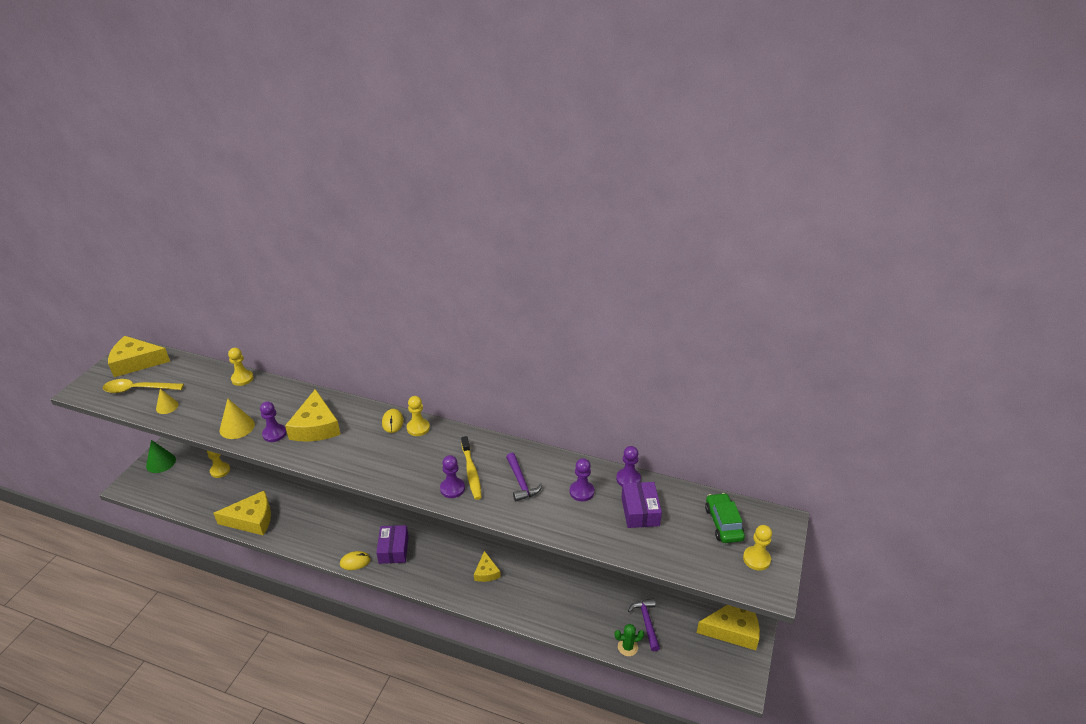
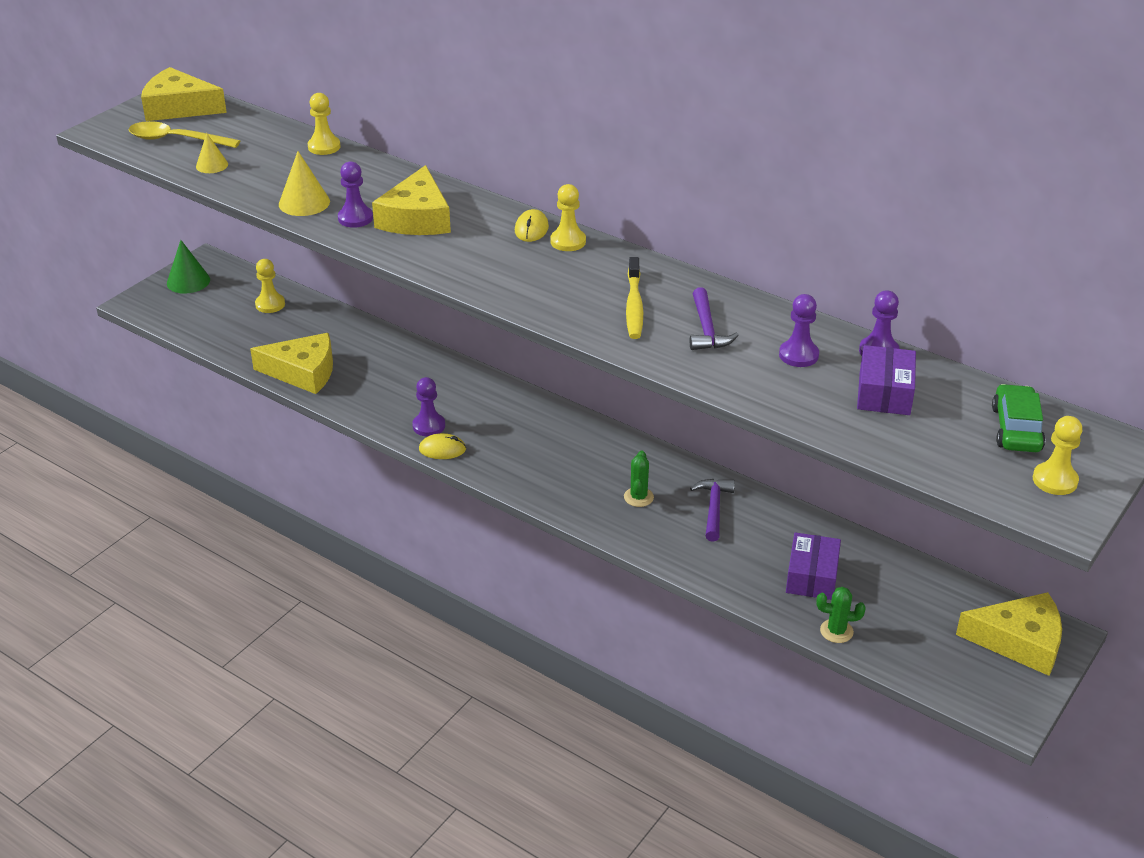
camera: 15 degrees right, 0 degrees up
purple box [376,525,409,564] -> purple box moved to [786,532,841,600]
purple pawn [440,455,465,498] -> purple pawn moved to [412,377,445,436]
yellow cheese [474,551,501,582] -> green cactus [624,451,654,507]
purple hammer [628,598,660,651] -> purple hammer moved to [690,479,735,542]

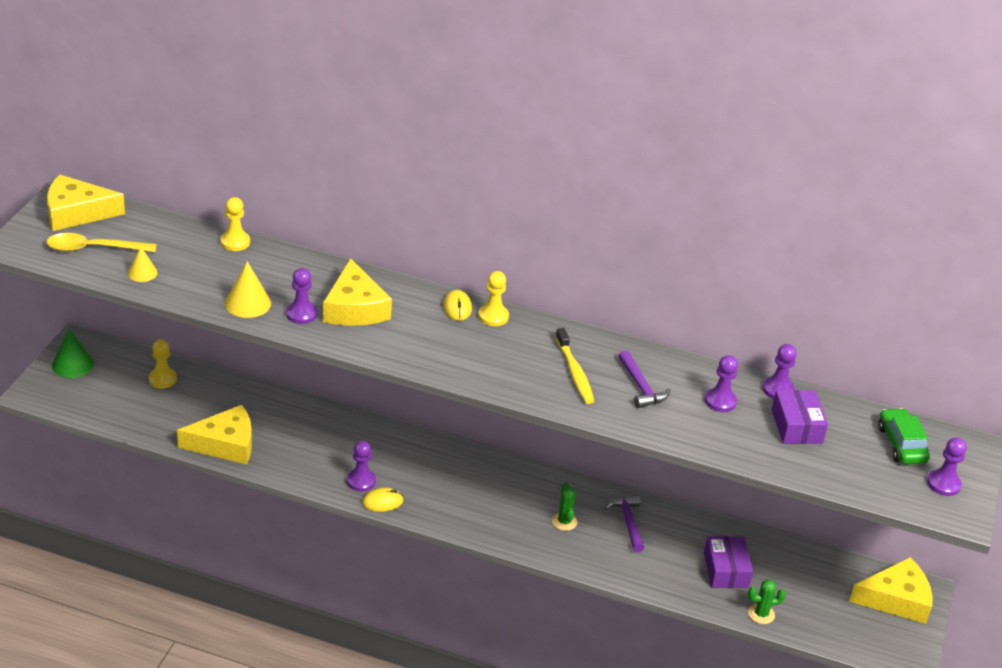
camera: 20 degrees left, 0 degrees up
yellow pawn [1033,416,1082,495] -> purple pawn [927,437,967,496]

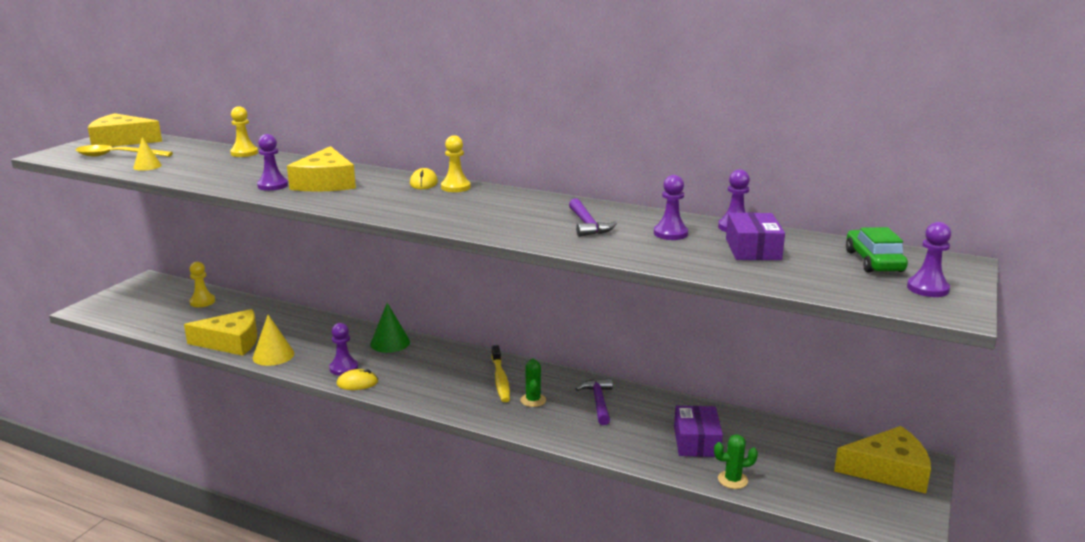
camera: 10 degrees right, 15 degrees down
green cone [52,329,94,378] -> green cone moved to [370,303,410,353]
yellow cone [225,262,271,318] -> yellow cone moved to [252,315,294,366]
yellow toothbrush [556,328,594,404] -> yellow toothbrush moved to [492,345,510,402]

